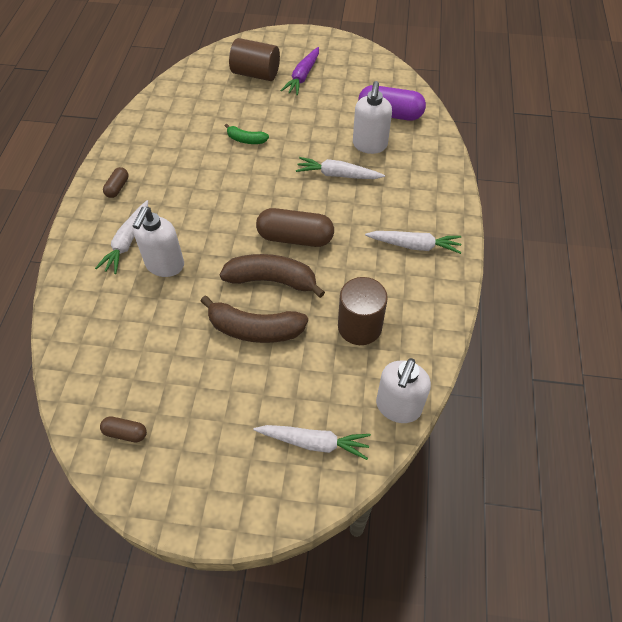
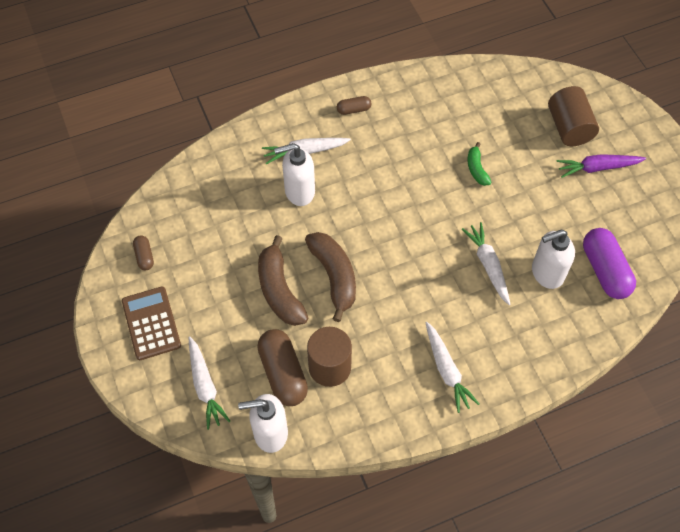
camera: 60 degrees right, 5 degrees up
brown capsule [256,208,334,247] -> brown capsule moved to [257,329,308,406]
none -> brown calculator [122,287,181,360]

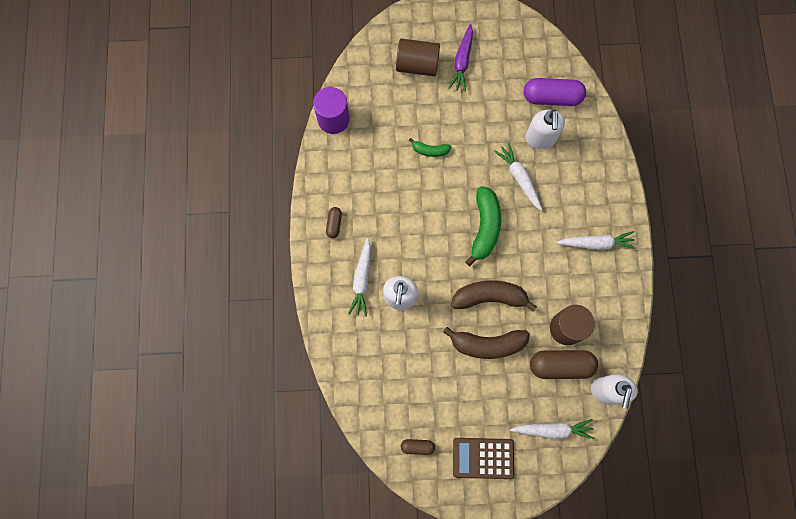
camera: 70 degrees left, 15 degrees up
white carrot [462,222,510,305] -> white carrot turned 60 degrees clockwise [494,143,542,211]
none -> purple cylinder [313,87,350,134]
none -> green banana [465,186,501,266]

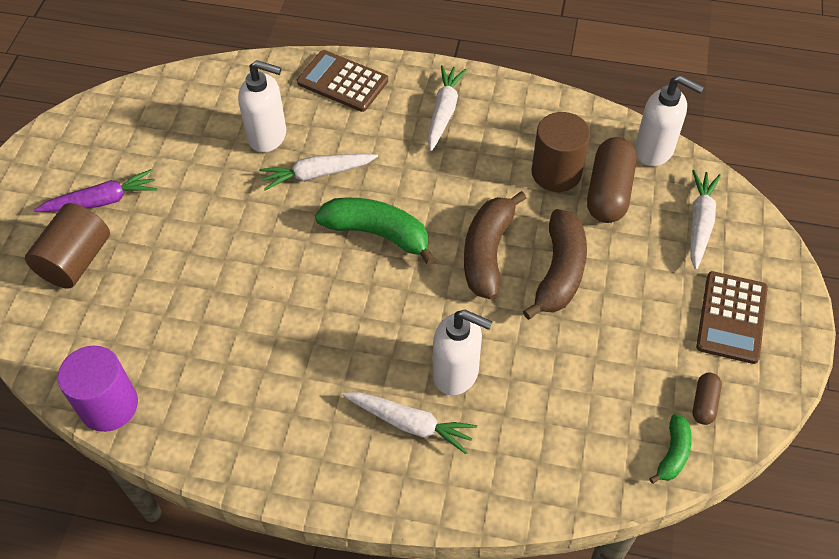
camera: 75 degrees left, 20 degrees down
brown capsule [326,207,342,238] -> none
green banana [409,138,451,157] -> green banana moved to [649,414,692,484]
purple carrot [449,23,473,92] -> purple carrot turned 45 degrees counterclockwise [34,169,157,212]
purple capsule [524,78,586,106] -> none
none -> brown calculator [297,50,388,112]

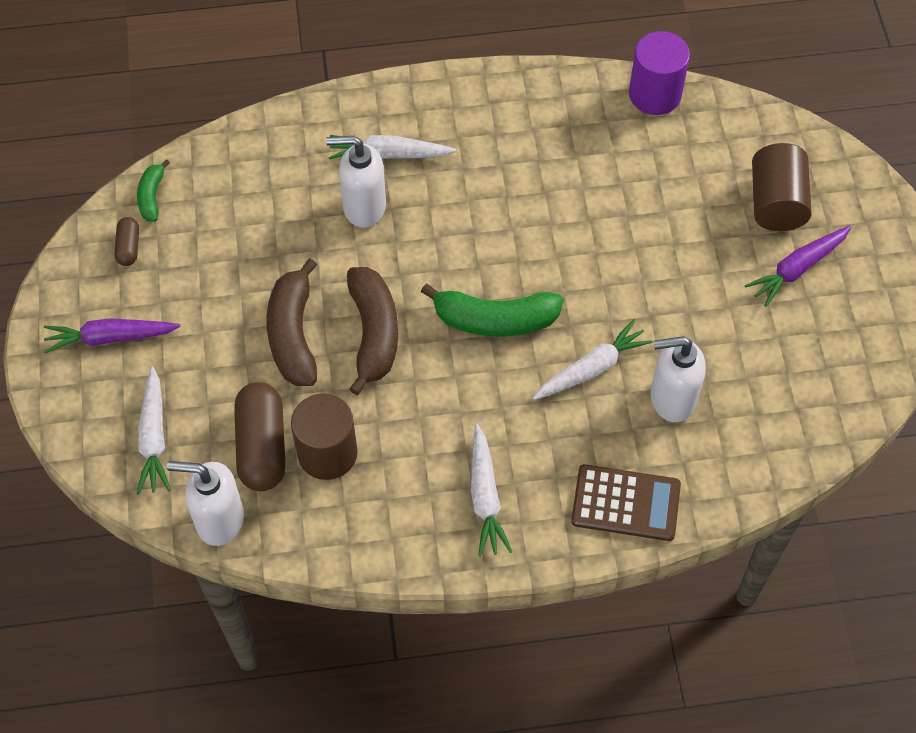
camera: 160 degrees right, 5 degrees up
brown calculator [696,271,768,364] -> purple carrot [44,318,180,353]

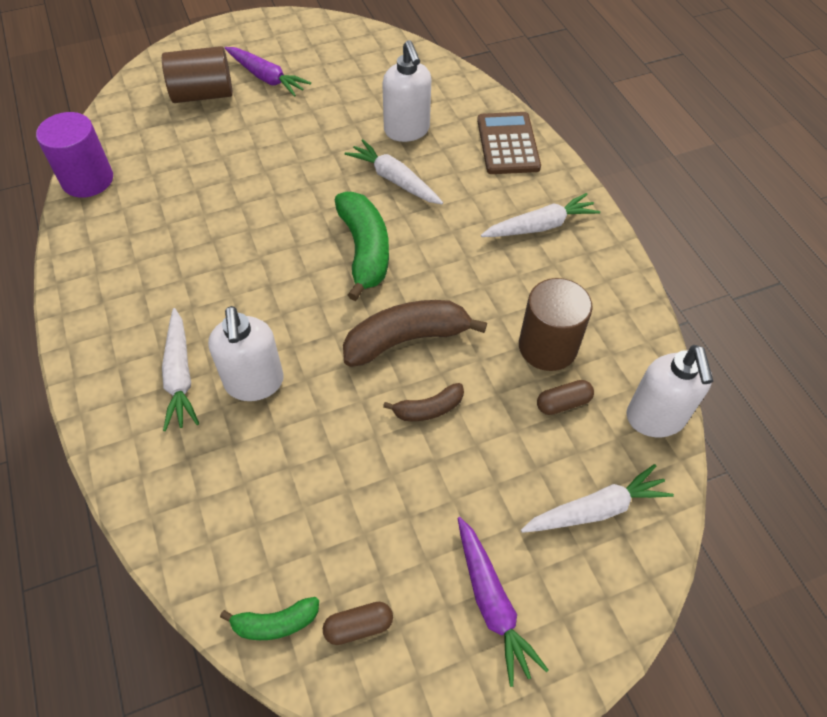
camera: 105 degrees left, 5 degrees down
brown capsule [234,382,286,491] -> brown capsule [537,380,594,415], size x0.50
brown banana [267,259,317,386] -> brown banana [383,383,464,421], size x0.54

